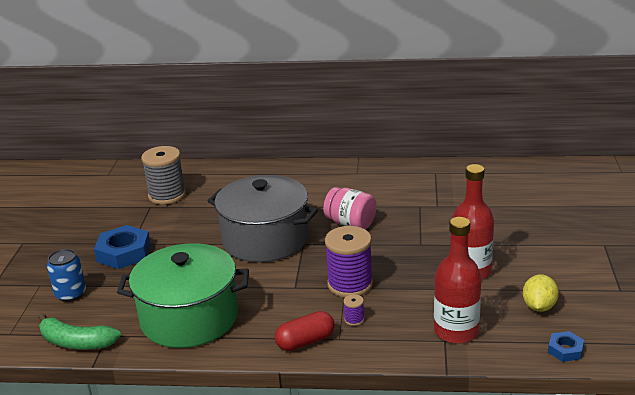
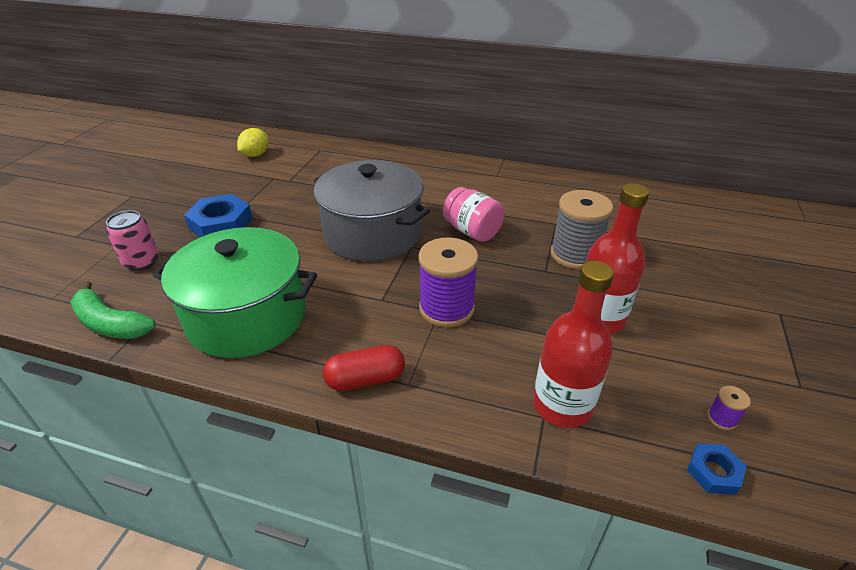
camera: 10 degrees right, 10 degrees up
blue can [47,249,86,302] -> pink can [106,210,159,271]
grey spool [141,146,186,205] -> grey spool moved to [550,190,613,269]
purple spool [344,294,364,326] -> purple spool moved to [707,386,751,430]
yellow lemon [523,274,559,312] -> yellow lemon moved to [237,128,269,157]

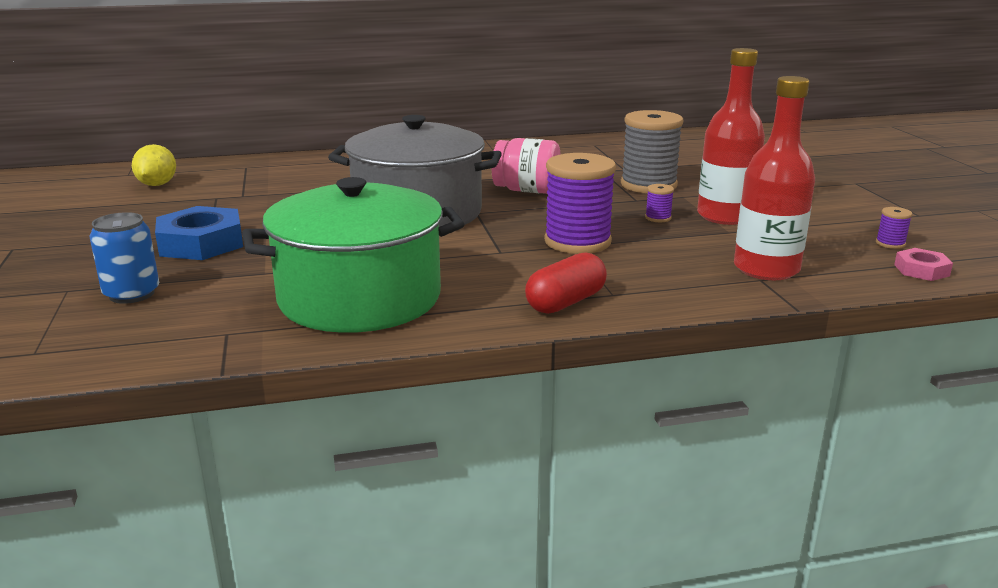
camera: 30 degrees left, 15 degrees down
green banana [70,281,156,339] -> none
pink can [106,210,159,271] -> blue can [89,212,159,304]
blue nut [687,443,747,495] -> pink nut [894,248,953,281]
none -> purple spool [645,184,674,222]

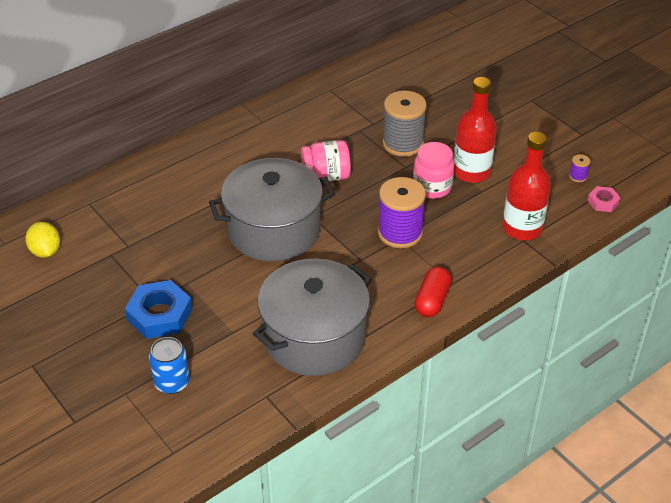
camera: 25 degrees left, 20 degrees up
green pot [242,177,464,333] -> grey pot [253,258,372,376]
purple spool [645,184,674,222] -> pink jar [413,142,454,199]

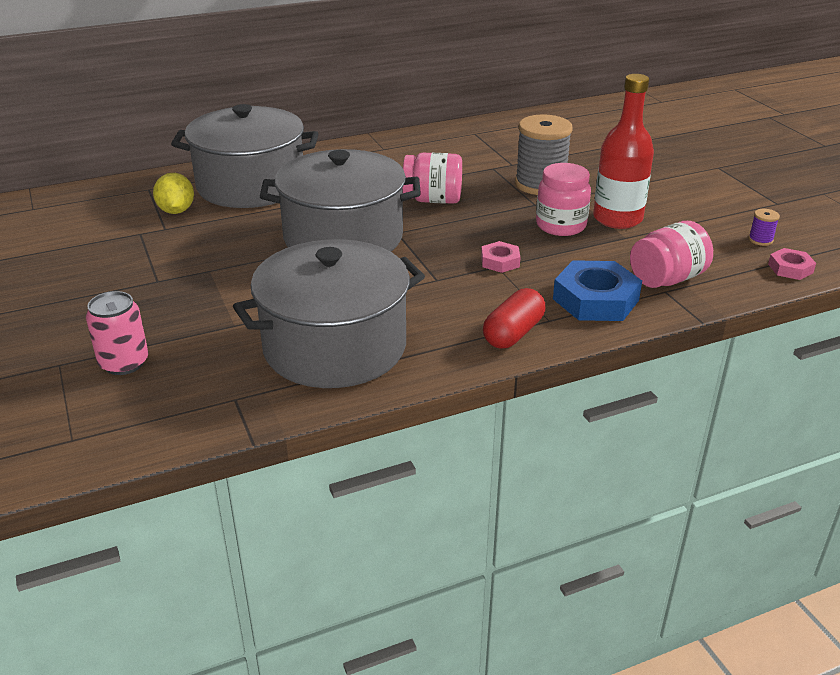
camera: 15 degrees right, 10 degrees down
yellow lemon [25,222,60,258] -> yellow lemon moved to [153,173,194,214]
blue nut [125,280,192,339] -> blue nut moved to [553,260,642,321]
blue can [149,337,190,394] -> pink can [86,291,148,375]
purple spool [378,177,426,248] -> pink nut [481,241,520,273]
red bottle [503,132,551,240] -> pink jar [630,221,713,288]
none -> grey pot [171,104,319,208]

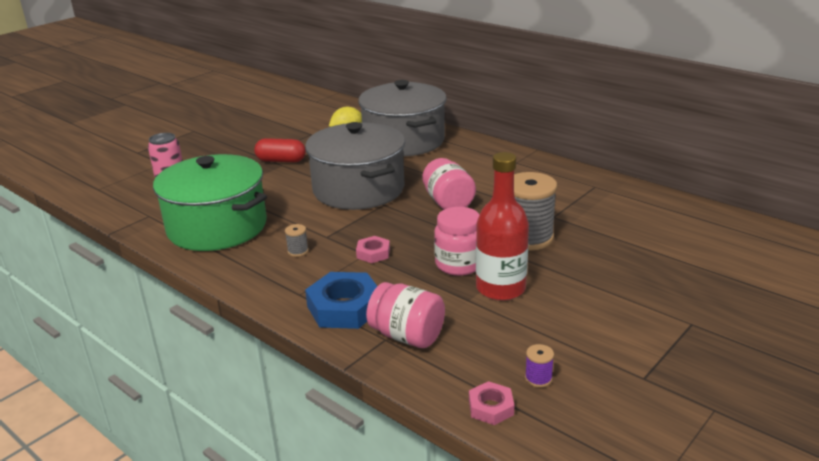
camera: 65 degrees right, 5 degrees down
grey pot [233,239,425,388] -> green pot [153,154,267,251]
red capsule [483,288,545,349] -> red capsule moved to [254,138,306,162]
none -> grey spool [285,224,309,257]

